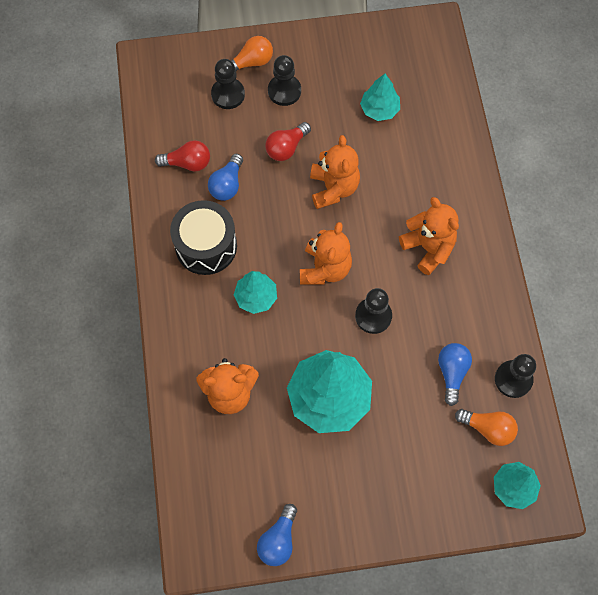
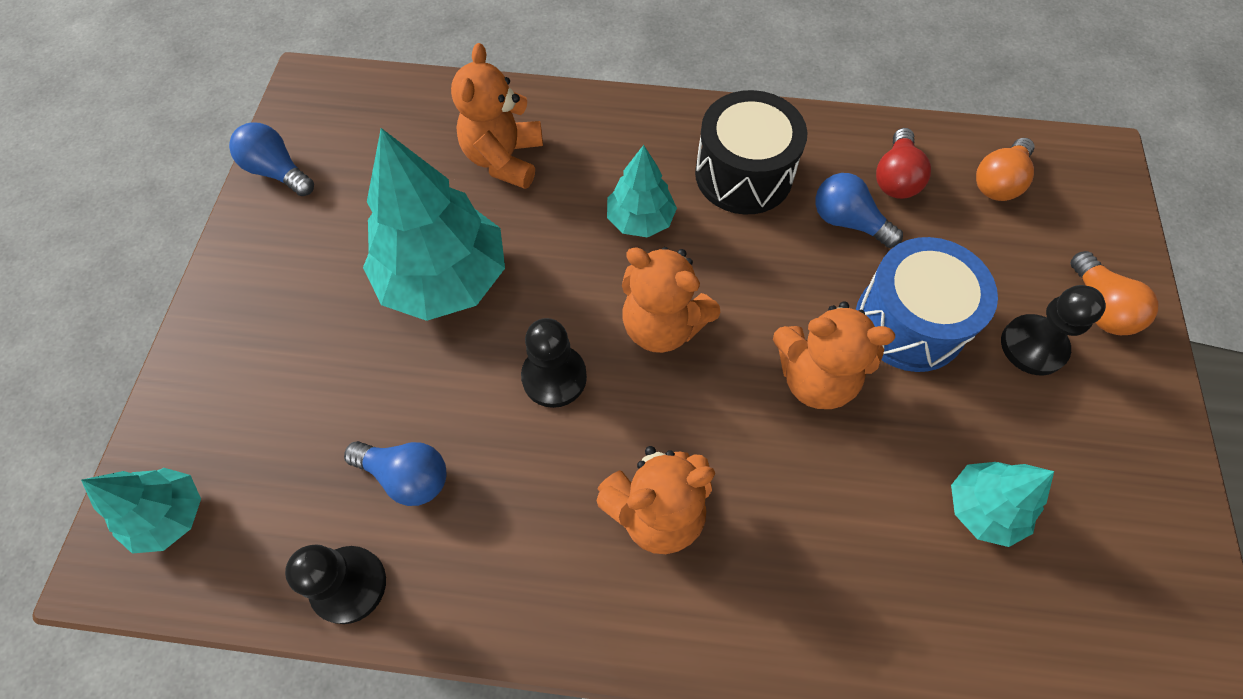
camera: 105 degrees right, 5 degrees down
black pawn [211,59,245,109] -> none
red light bulb [265,122,311,161] -> blue drum [856,237,998,372]
orange light bulb [455,409,518,446] -> orange light bulb moved to [976,138,1034,201]

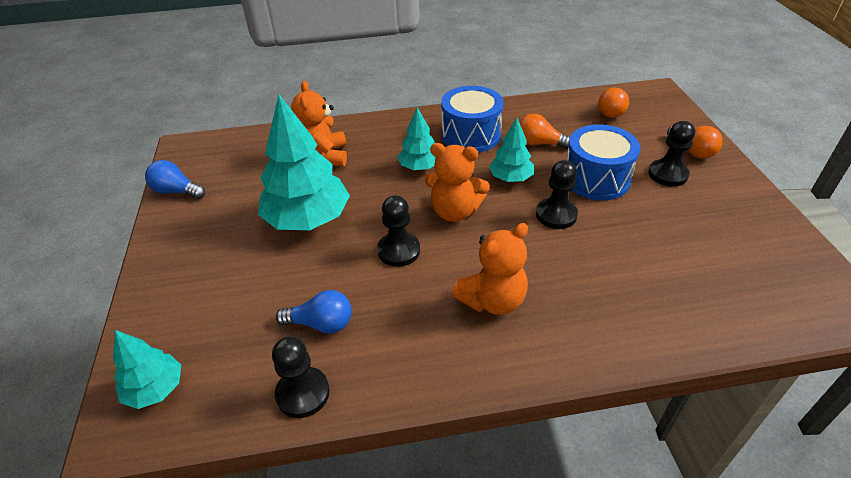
camera: 15 degrees left, 20 degrees down
black drum [695,90,807,215] -> blue drum [441,86,504,153]
orange teddy bear [773,301,895,409] -> black pawn [536,160,578,229]
blue light bulb [815,173,903,248] -> orange light bulb [519,114,570,149]
red light bulb [876,128,931,199] -> none
turquoise tree [951,462,1054,547] -> turquoise tree moved to [489,118,534,182]

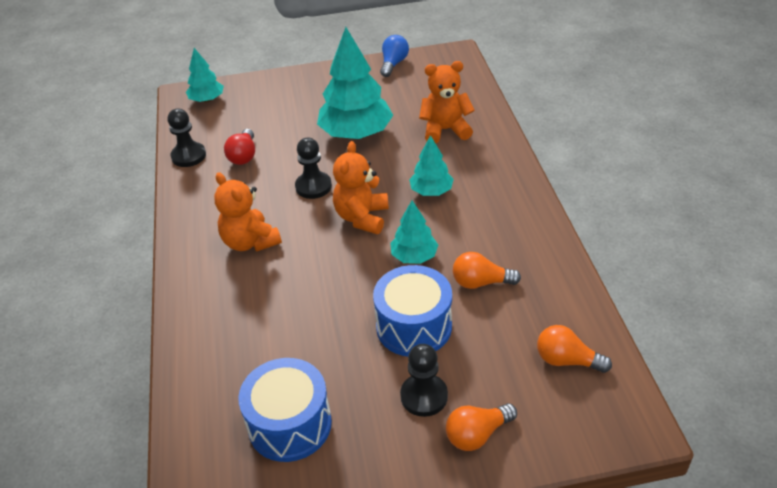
camera: 90 degrees right, 0 degrees up
blue light bulb [276,290,352,334] -> red light bulb [224,129,255,165]
blue drum [441,86,504,153] -> blue drum moved to [239,358,332,462]
orange light bulb [519,114,570,149] -> orange light bulb turned 105 degrees counterclockwise [453,252,521,289]
black pawn [536,160,578,229] -> none

